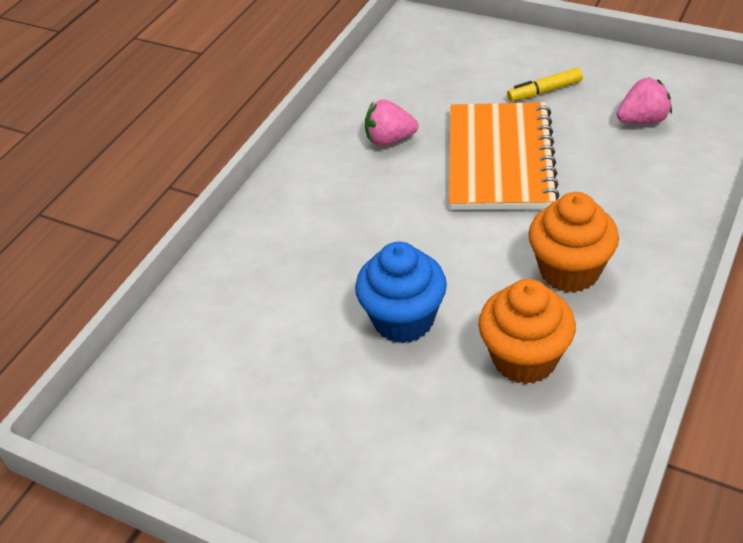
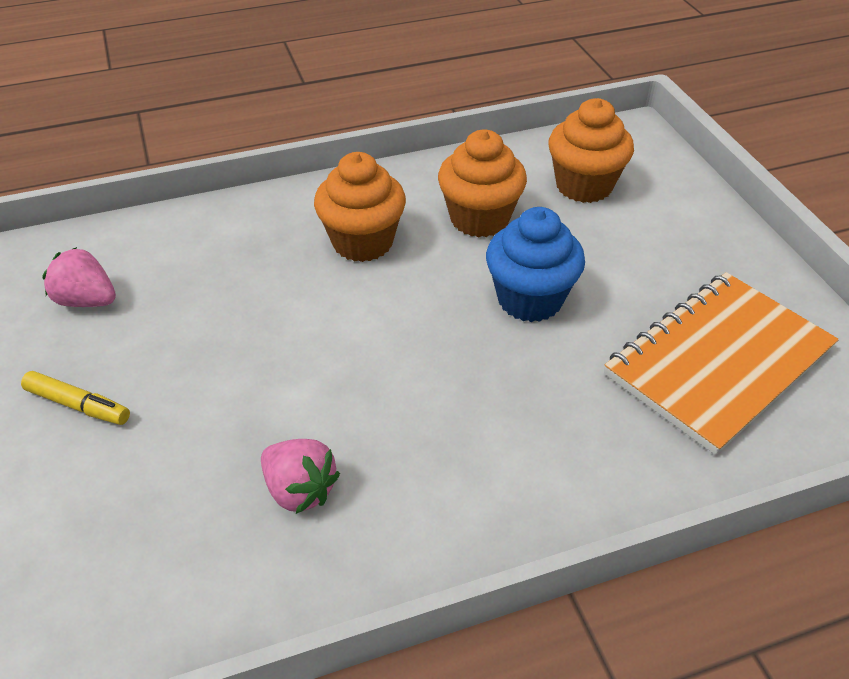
camera: 140 degrees left, 0 degrees up
orange notebook [449,102,560,210] -> orange notebook moved to [605,272,839,455]
none -> orange cupcake [548,98,634,203]

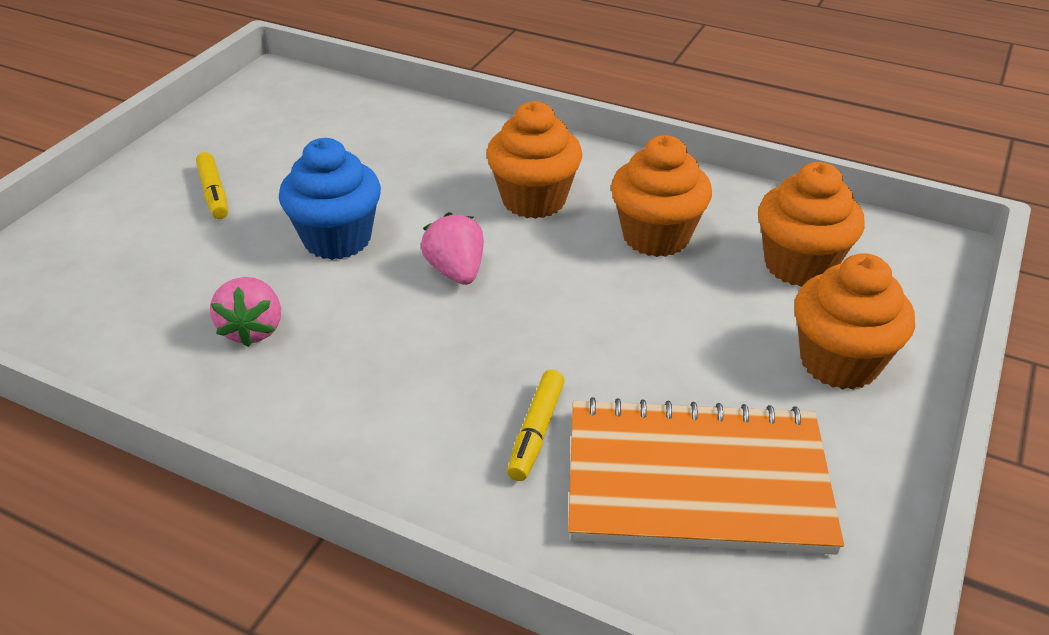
camera: 45 degrees right, 5 degrees down
pink strawberry [42,247,116,307] -> pink strawberry moved to [421,212,484,285]
blue cupcake [486,207,585,322] -> blue cupcake moved to [279,138,381,260]
none -> yellow marker [507,370,565,481]
none -> orange cupcake [794,253,915,390]

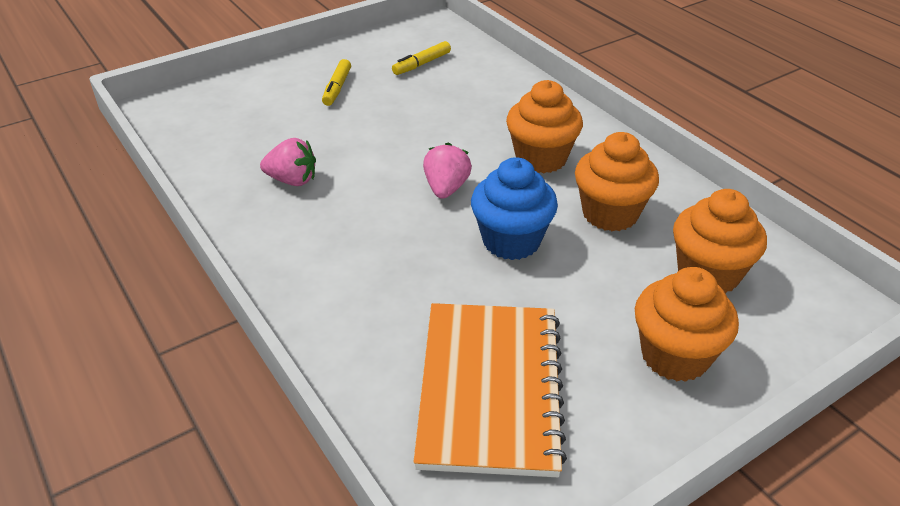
camera: 30 degrees right, 0 degrees up
pink strawberry [210,277,281,347] -> pink strawberry turned 105 degrees counterclockwise [260,138,316,186]
blue cupcake [279,138,381,260] -> blue cupcake moved to [471,157,558,260]
yellow marker [507,370,565,481] -> yellow marker moved to [392,41,451,75]
orange notebook [568,397,844,555] -> orange notebook turned 60 degrees clockwise [414,303,567,477]

